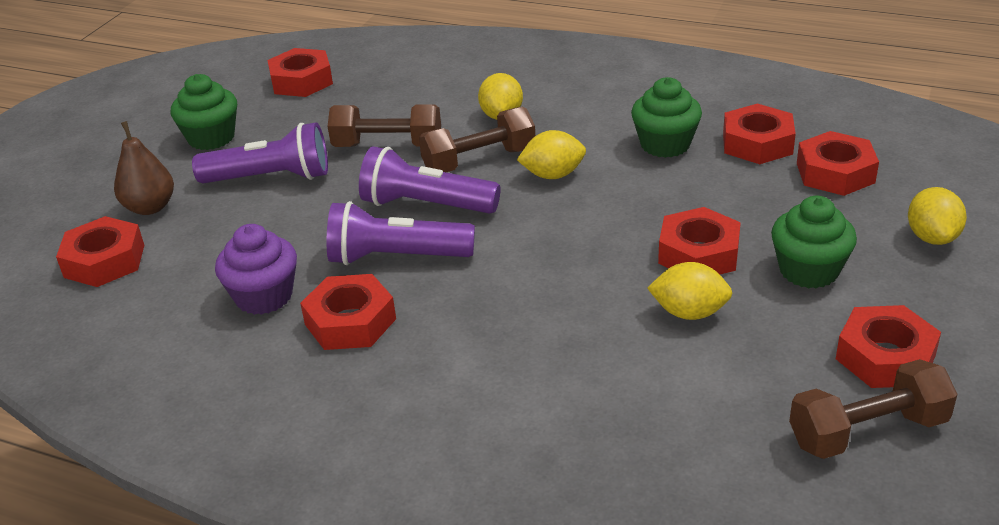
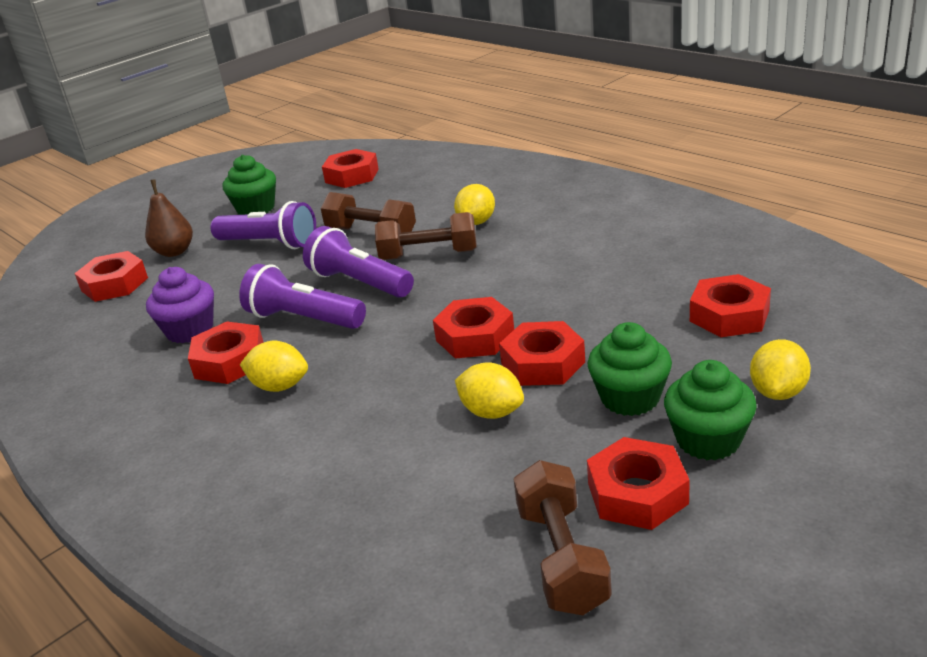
camera: 25 degrees right, 5 degrees down
yellow lemon [517,130,586,179] -> yellow lemon moved to [240,340,308,392]
green cupcake [631,77,702,158] -> green cupcake moved to [664,360,757,460]
red nut [723,103,796,164] -> red nut moved to [433,297,514,358]
brown dumbbell [789,359,958,459] -> brown dumbbell turned 75 degrees clockwise [514,460,612,615]

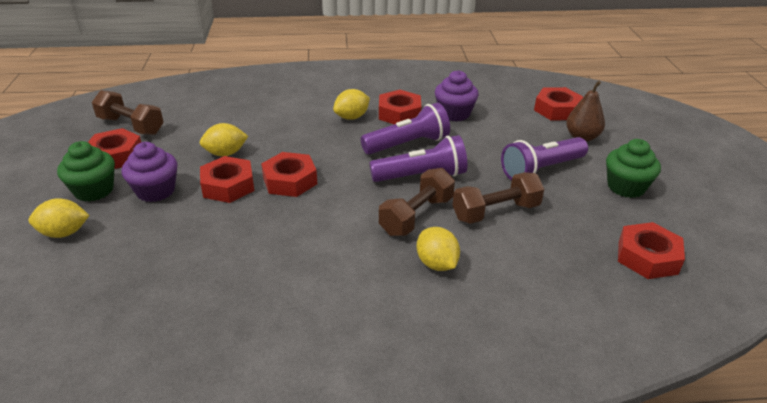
camera: 125 degrees right, 5 degrees up
green cupcake [587,322,672,416] -> purple cupcake [122,142,178,202]
red nut [690,274,771,337] -> none
yellow lemon [750,339,811,400] -> yellow lemon turned 75 degrees counterclockwise [29,198,89,238]

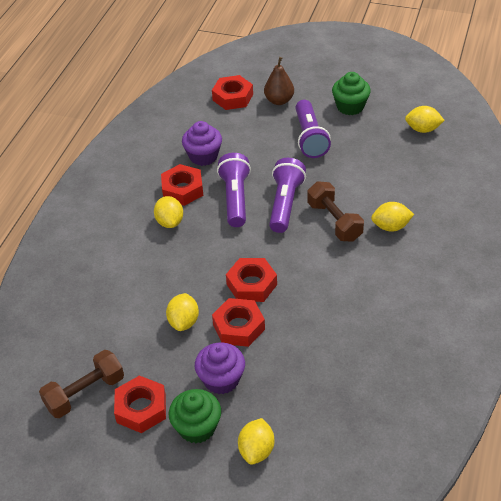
camera: 65 degrees left, 10 degrees up
brown dumbbell [453,172,544,224] -> none
red nut [618,222,685,279] -> yellow lemon [405,106,445,133]

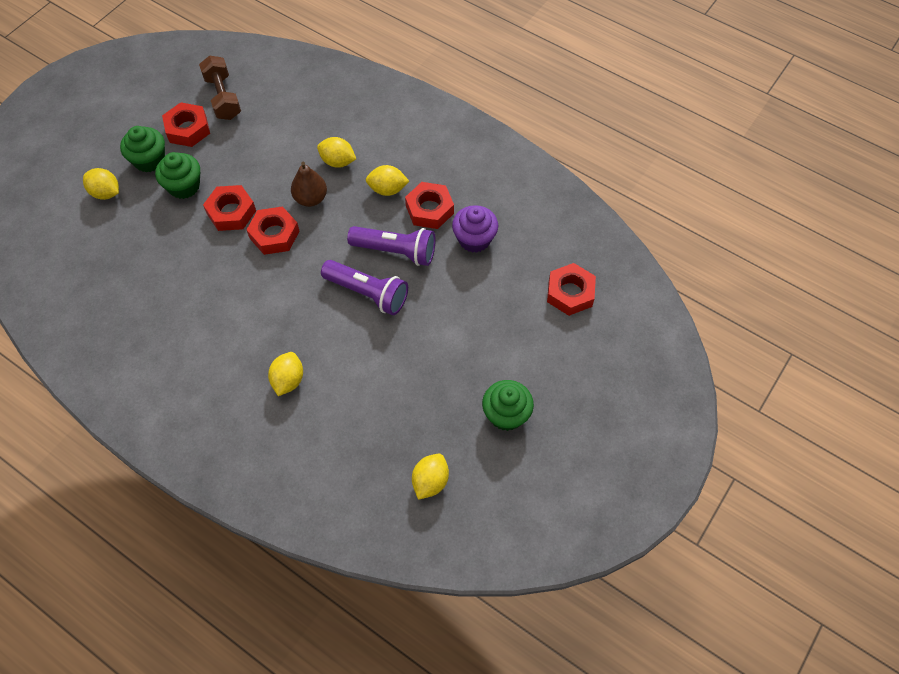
camera: 105 degrees right, 15 degrees up
yellow lemon [166,293,199,331] -> yellow lemon moved to [317,137,356,168]
purple cupcake [195,343,245,394] -> green cupcake [155,152,200,199]
brown pear [264,57,294,105] -> brown pear moved to [291,161,327,207]
purple flashlight [295,100,331,158] -> none
brown dumbbell [307,181,364,241] -> none

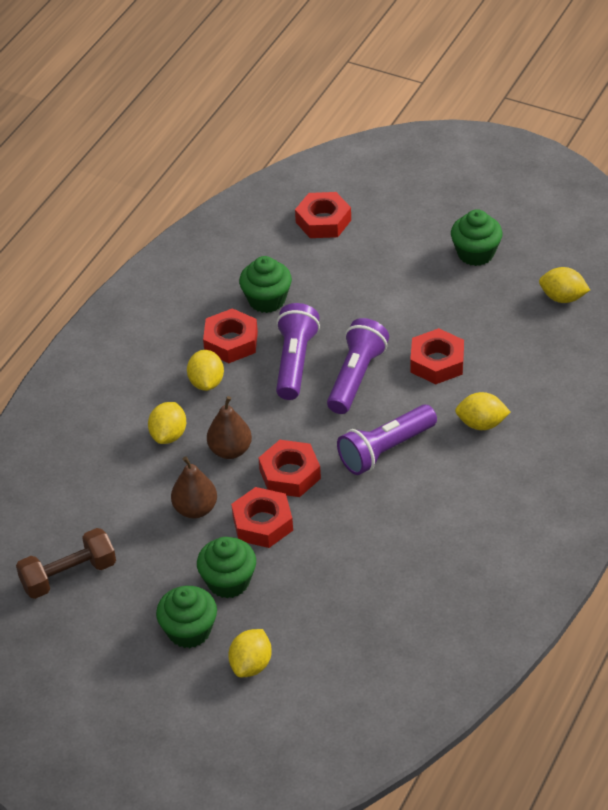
camera: 95 degrees left, 15 degrees down
red nut [162,102,210,147] -> red nut moved to [410,328,464,384]
purple cupcake [452,205,498,253] -> green cupcake [239,256,292,313]
none -> brown pear [171,456,217,518]
none -> purple flashlight [337,405,437,475]

